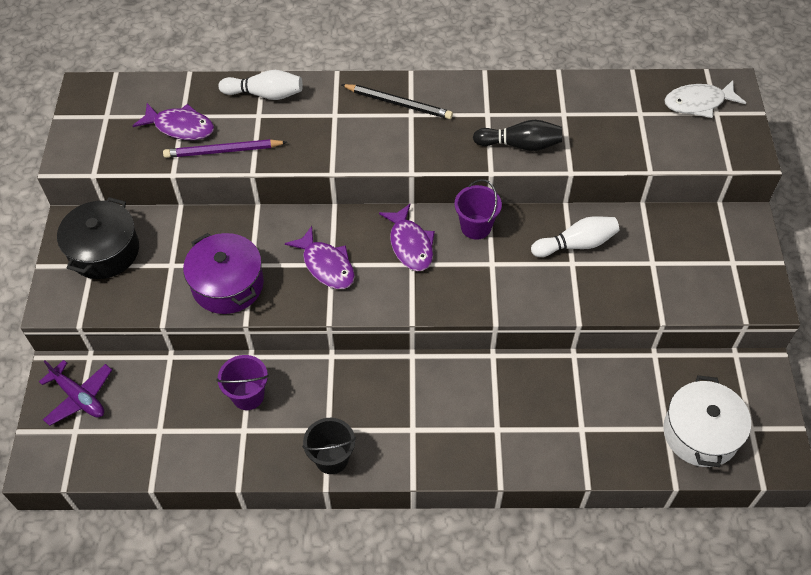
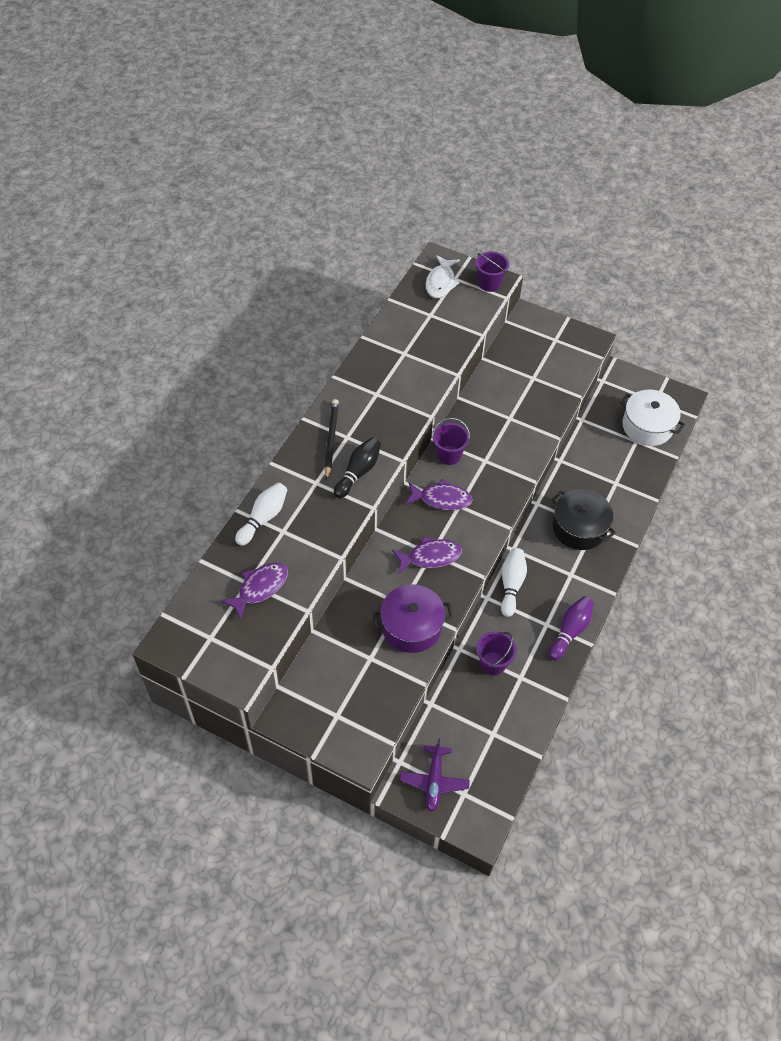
camera: 65 degrees left, 0 degrees up
purple plane [39,360,112,426] -> purple plane turned 120 degrees clockwise [400,739,470,812]
black pot [57,197,139,279] -> black pot moved to [551,489,616,550]
purple pencil [163,139,287,158] -> none
black bucket [302,418,356,474] -> purple bowling pin [549,596,594,660]
black pencil [341,84,453,119] -> black pencil turned 45 degrees counterclockwise [324,399,339,480]
black bowling pin [473,120,562,151] -> black bowling pin moved to [334,437,381,498]
white bowling pin [531,216,619,257] -> white bowling pin moved to [501,548,527,617]
none -> purple bucket [475,251,509,292]

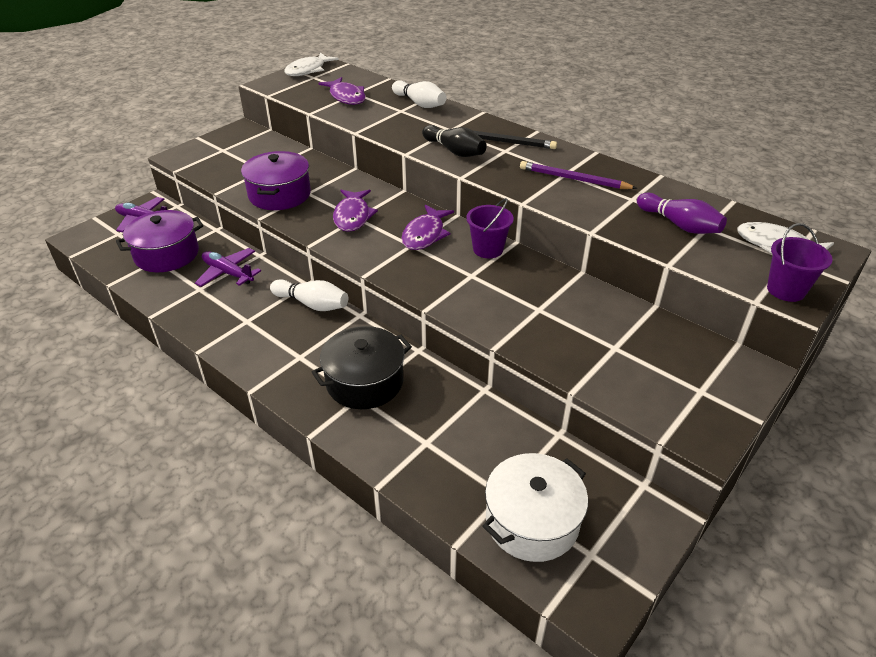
camera: 105 degrees right, 15 degrees down
purple bucket [476,631,517,676] -> purple plane [195,248,261,287]
purple bowling pin [549,596,594,660] -> purple bowling pin moved to [637,193,727,234]
none -> purple pot [116,210,203,272]
none -> white fish [284,52,339,76]
none -> purple pencil [520,161,637,189]

